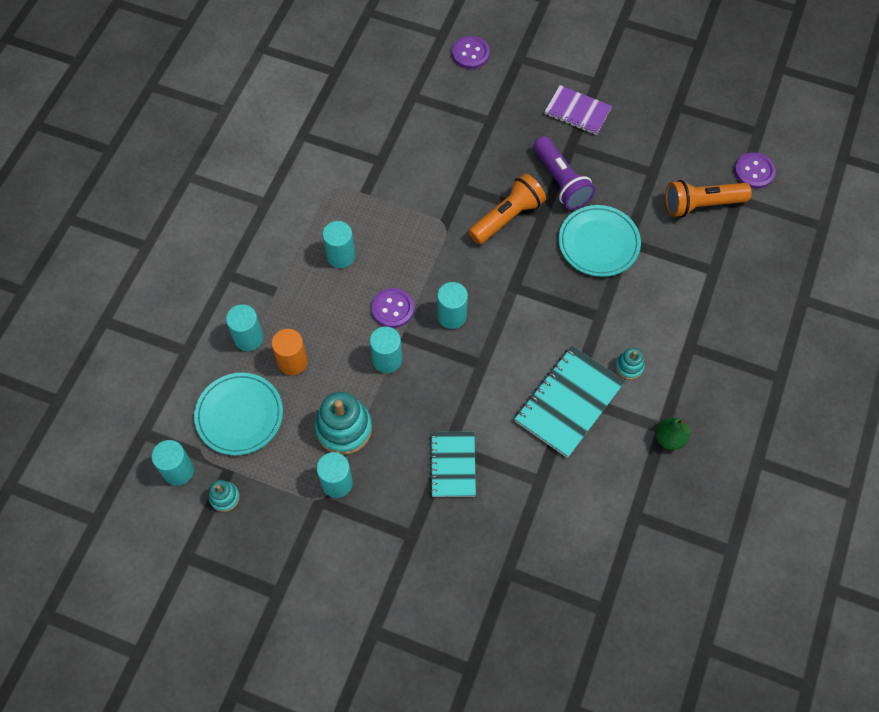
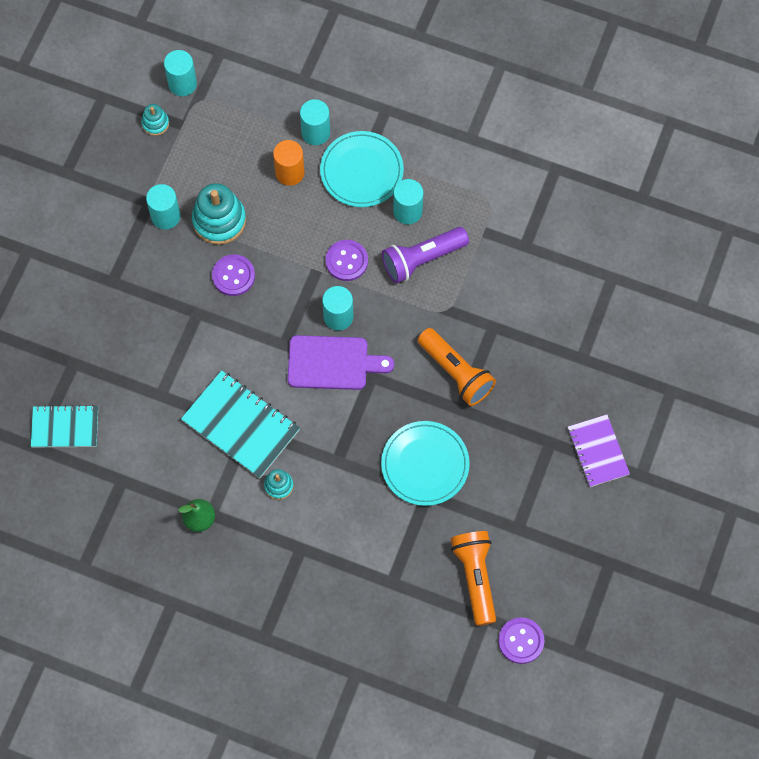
camera: 90 degrees right, 5 degrees up
turquoise plate [194,373,283,455] -> turquoise plate moved to [320,131,404,207]
turquoise cylinder [370,327,402,373] -> none
turquoise notebook [430,432,476,497] -> turquoise notebook moved to [31,405,98,447]
purple button [452,36,490,69] -> purple button moved to [212,254,255,296]
purple flashlight [533,136,595,210] -> purple flashlight moved to [382,227,469,284]
purple notebook [544,85,612,135] -> purple notebook turned 45 degrees counterclockwise [567,414,630,487]
none -> purple cutting board [288,335,394,390]

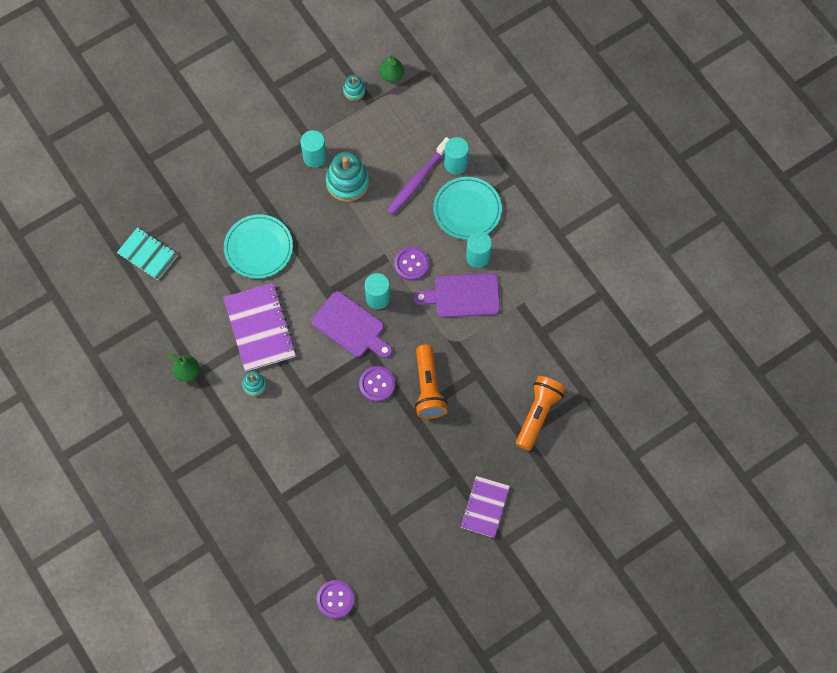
camera: 35 degrees right, 0 degrees up
turquoise cylinder [164,50,197,96] -> green pear [379,55,404,82]
turquoise notebook [181,370,300,478] -> purple notebook [224,283,296,372]
purple button [212,254,255,296] -> purple button moved to [359,366,395,402]
orange cylinder [273,140,304,186] -> purple toothbrush [387,137,449,215]
turquoise plate [381,421,470,506] -> turquoise plate moved to [224,214,293,279]
purple flashlight [382,227,469,284] -> purple cutting board [414,273,500,318]
orange flashlight [451,531,496,626] -> orange flashlight moved to [516,376,566,451]

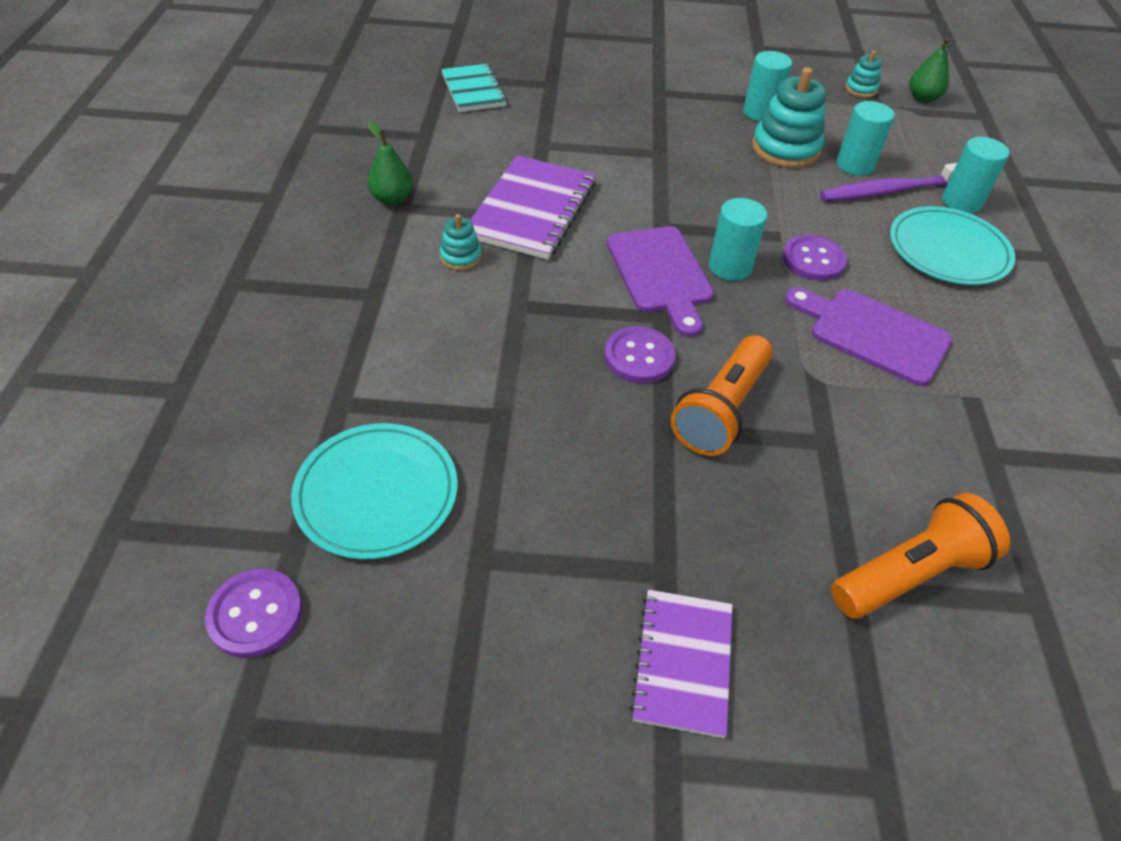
camera: 35 degrees right, 20 degrees down
turquoise plate [224,214,293,279] -> turquoise plate moved to [291,423,458,560]
purple notebook [460,476,510,538] -> purple notebook turned 45 degrees counterclockwise [630,589,733,738]
turquoise cylinder [466,231,492,268] -> turquoise cylinder moved to [837,101,895,176]

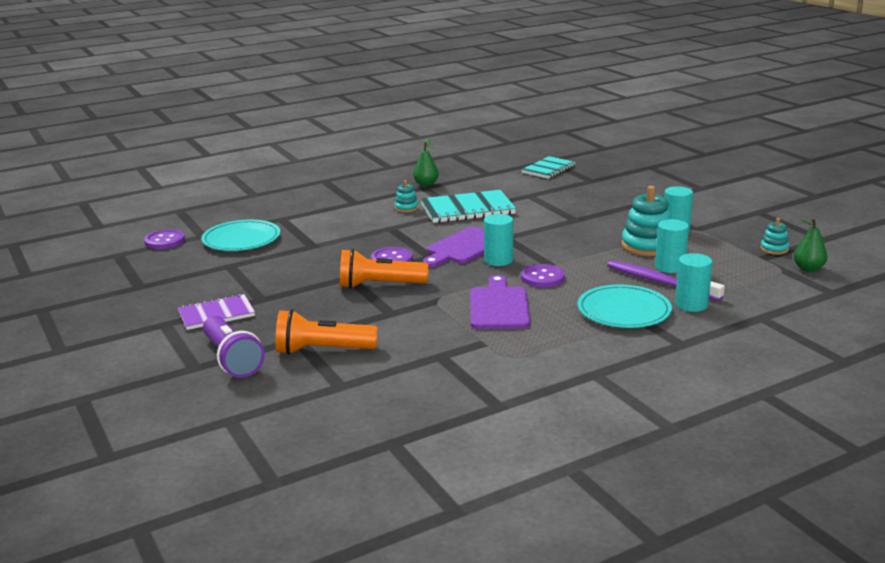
camera: 60 degrees right, 25 degrees down
purple notebook [470,155,596,260] -> turquoise notebook [421,190,516,223]
orange flashlight [831,493,1010,619] -> orange flashlight turned 150 degrees clockwise [275,309,378,355]
none -> purple flashlight [203,316,265,378]

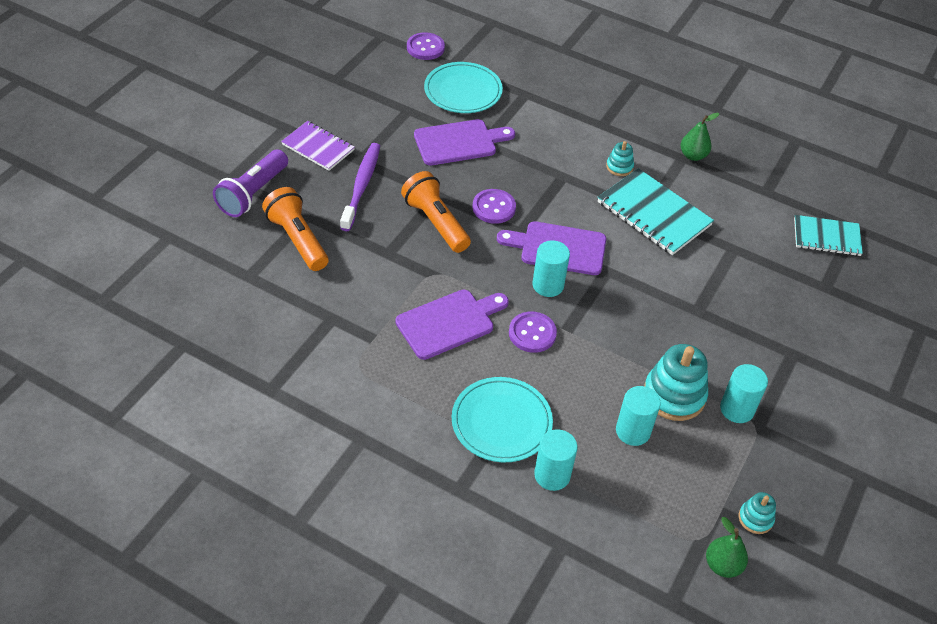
camera: 55 degrees right, 25 degrees up
purple toothbrush [607,261,725,301] -> purple toothbrush moved to [340,143,380,231]
none -> purple cutting board [414,119,515,165]

